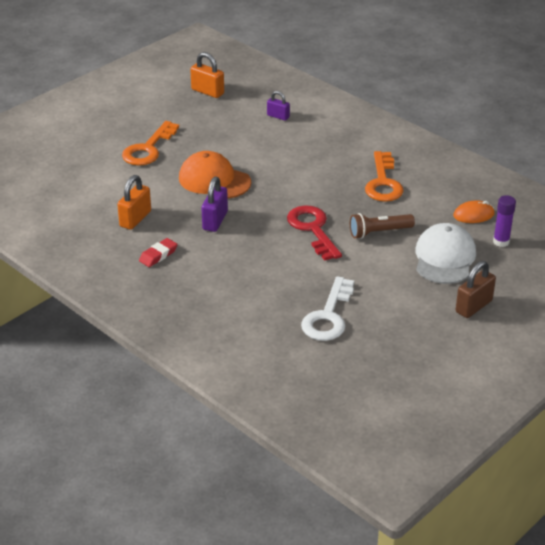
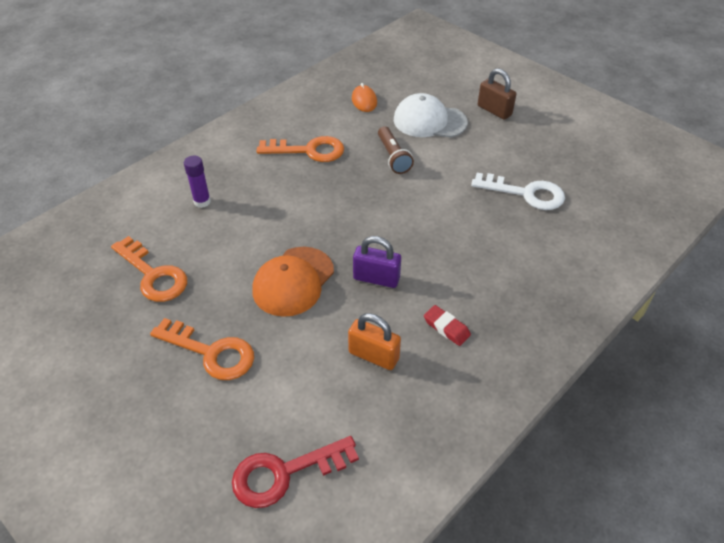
camera: 90 degrees left, 10 degrees up
orange padlock [190,52,224,98] -> none
purple padlock [267,91,290,121] -> none
red key [287,206,342,261] -> red key moved to [232,436,359,508]
purple glue stick [493,195,516,247] -> purple glue stick moved to [184,156,211,208]
none -> orange key [111,236,187,302]

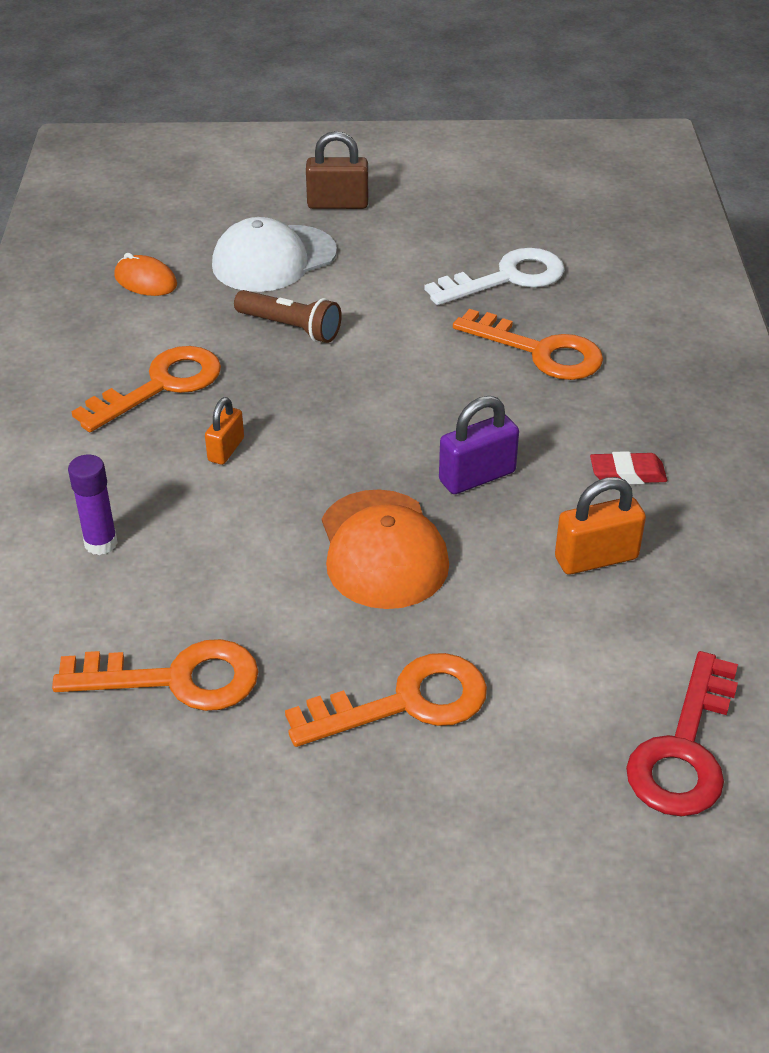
camera: 45 degrees left, 5 degrees down
none -> orange padlock [205,397,244,465]
none -> orange key [453,309,603,380]

